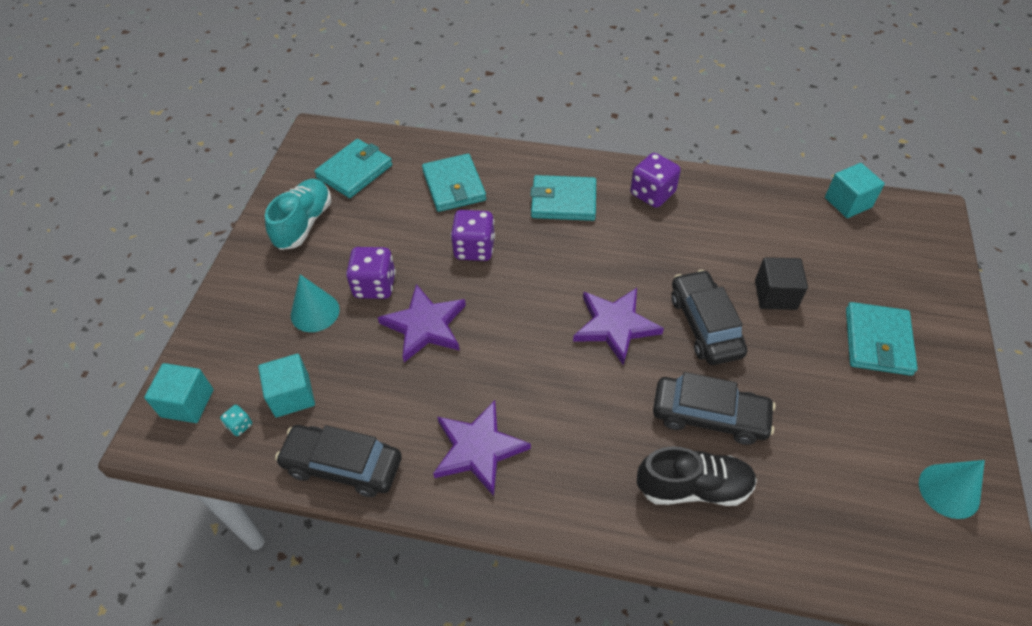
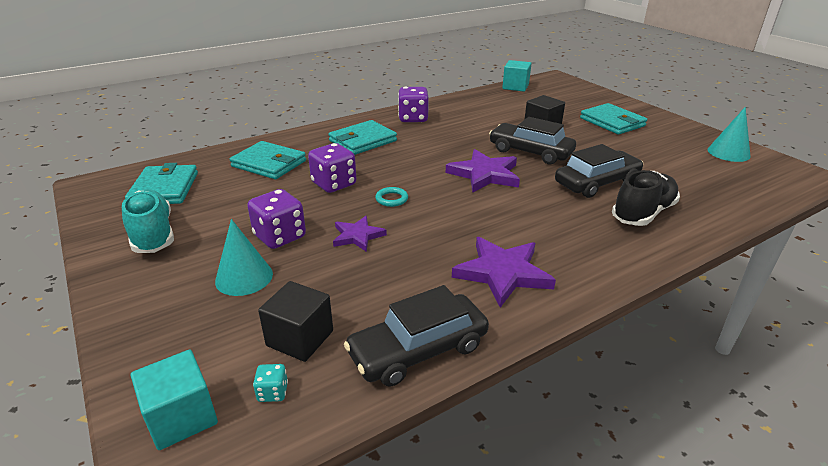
camera: 45 degrees left, 20 degrees down
turquoise cube [258,354,315,417] -> black cube [258,281,333,362]
purple star [378,284,466,362] -> purple star [333,216,387,252], size x0.61
none -> turquoise ring [375,187,408,207]

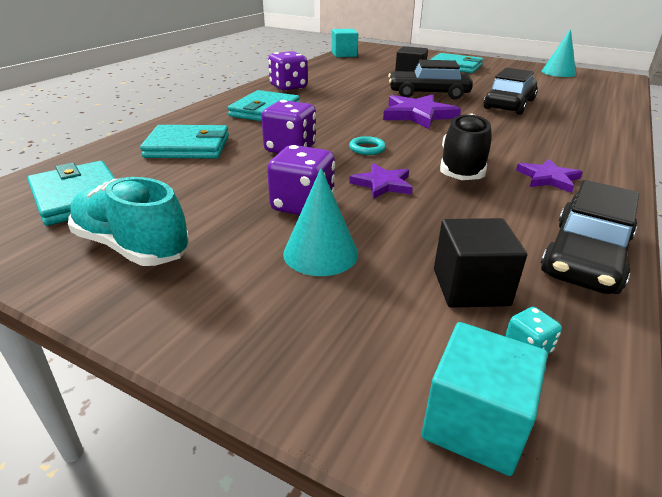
camera: 30 degrees left, 0 degrees up
purple star [452,237,556,307] -> purple star [516,159,583,193], size x0.61
black shoe [612,170,680,226] -> black shoe moved to [440,113,491,180]

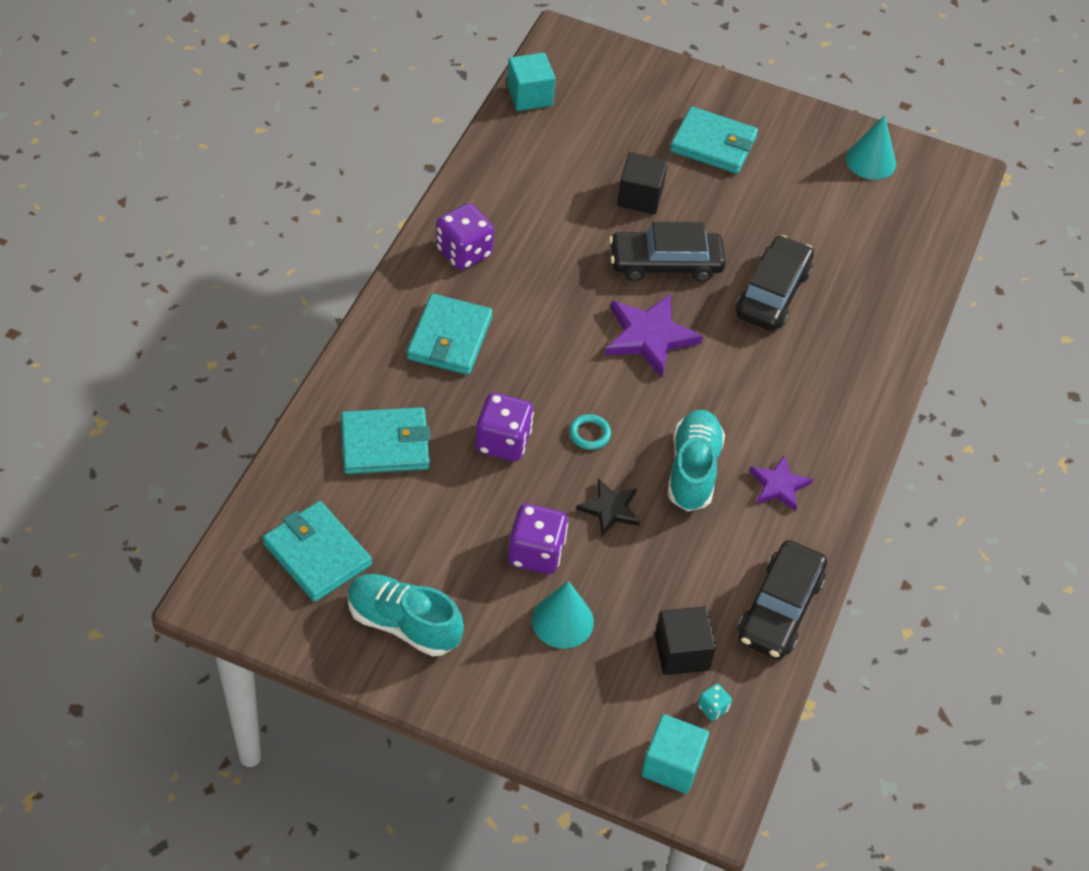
camera: 10 degrees left, 20 degrees up
purple star [349,163,413,199] -> black star [576,478,640,536]
black shoe [440,113,491,180] -> turquoise shoe [668,410,725,511]

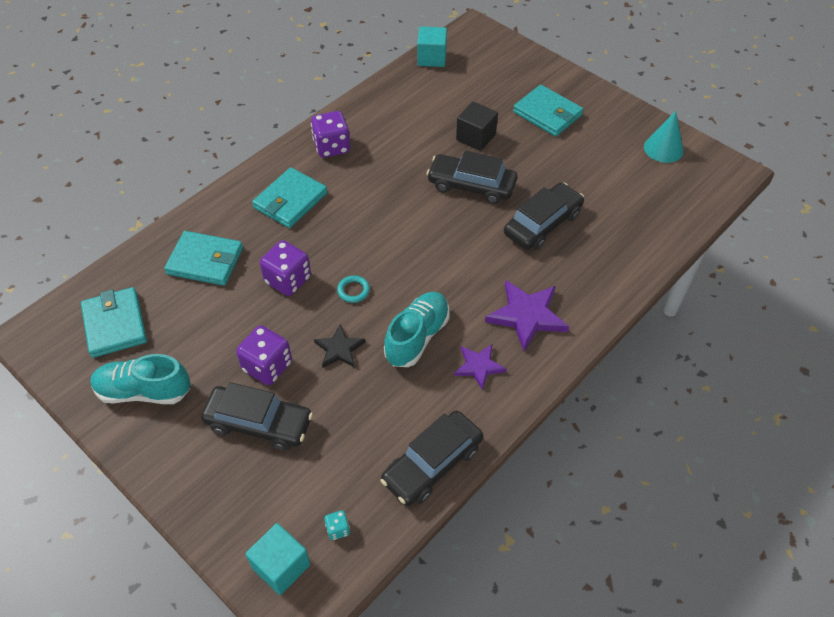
camera: 25 degrees right, 0 degrees up
turquoise shoe [347,574,464,656] -> turquoise shoe turned 45 degrees counterclockwise [91,354,191,404]
turquoise cone [532,581,594,649] -> black car [201,382,313,451]
purple star [605,294,703,377] -> purple star moved to [485,280,569,351]
black cube [655,606,716,675] -> none

